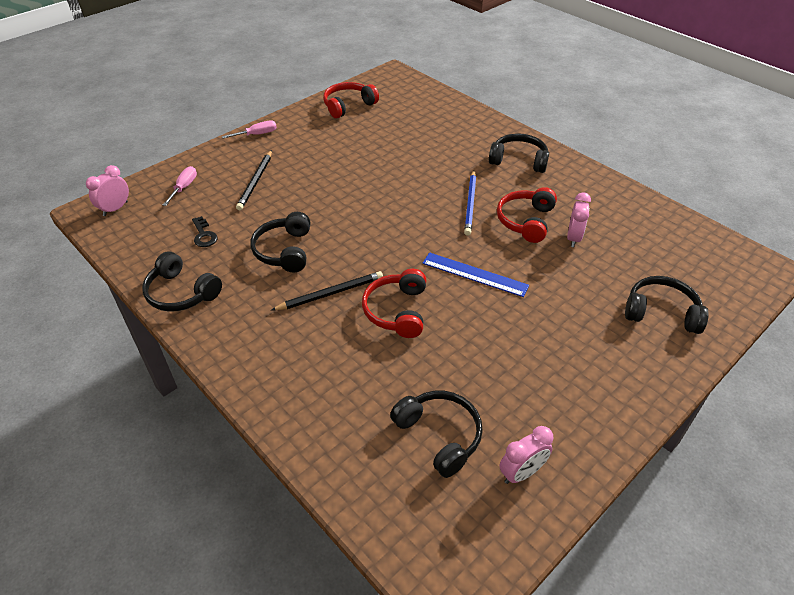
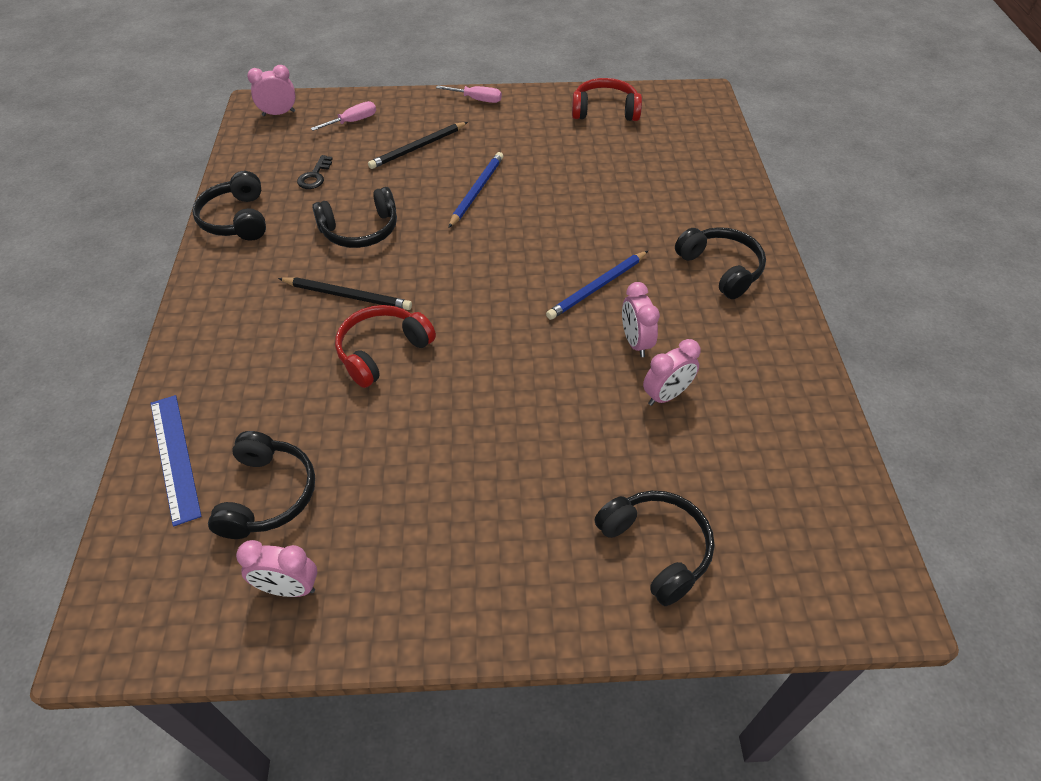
camera: 40 degrees right, 5 degrees up
black headphones [250,212,310,272] -> black headphones turned 150 degrees counterclockwise [312,187,397,248]
blue ruler [422,252,529,297] -> blue ruler moved to [150,395,201,527]
red headphones [497,187,557,243] -> pink clock [622,282,660,357]
none -> blue pencil [448,152,503,228]

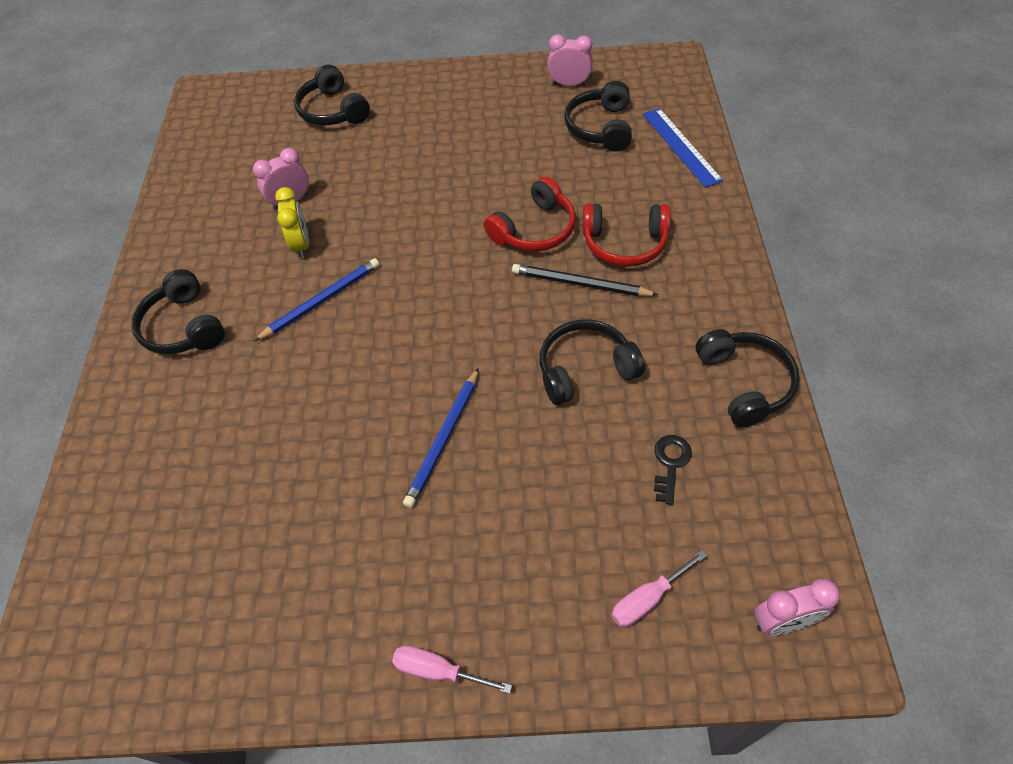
camera: 175 degrees left, 5 degrees up
black pencil [368,122,468,169] -> none
red headphones [572,78,642,121] -> red headphones moved to [583,204,671,267]
pink clock [622,282,660,357] -> yellow clock [275,187,309,258]

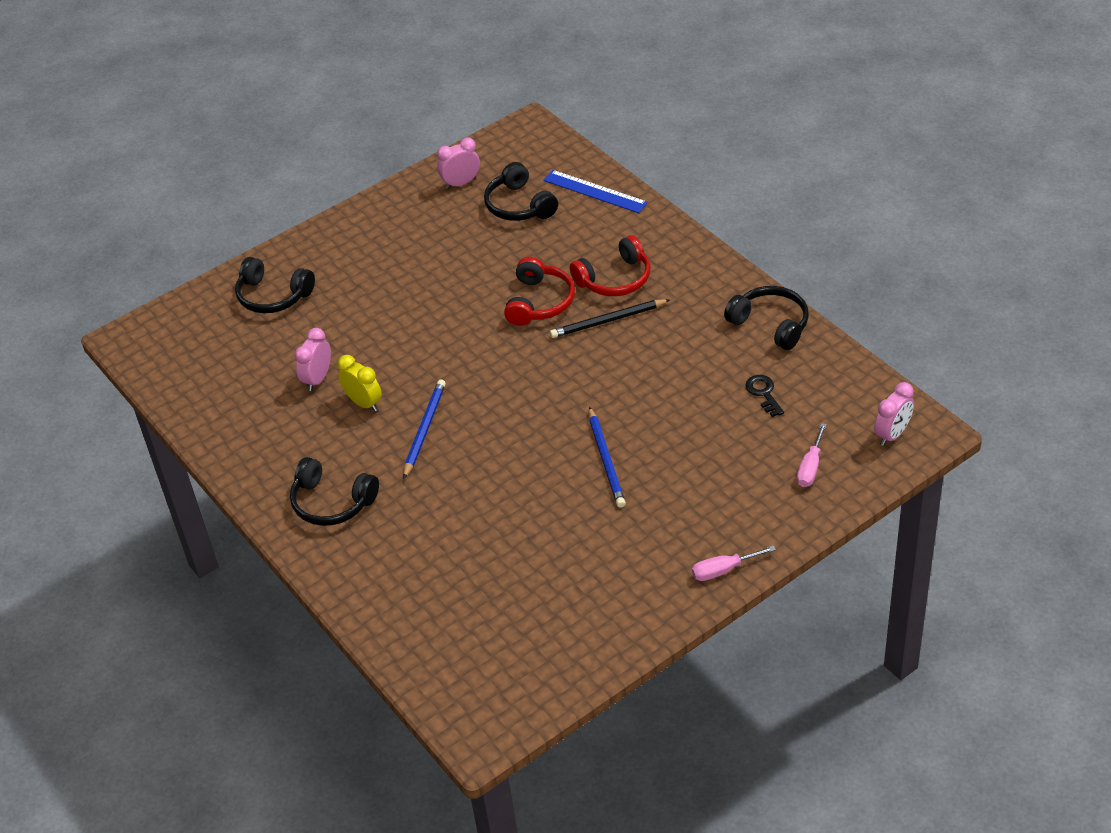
camera: 35 degrees left, 10 degrees down
black headphones [540,320,645,405] -> none

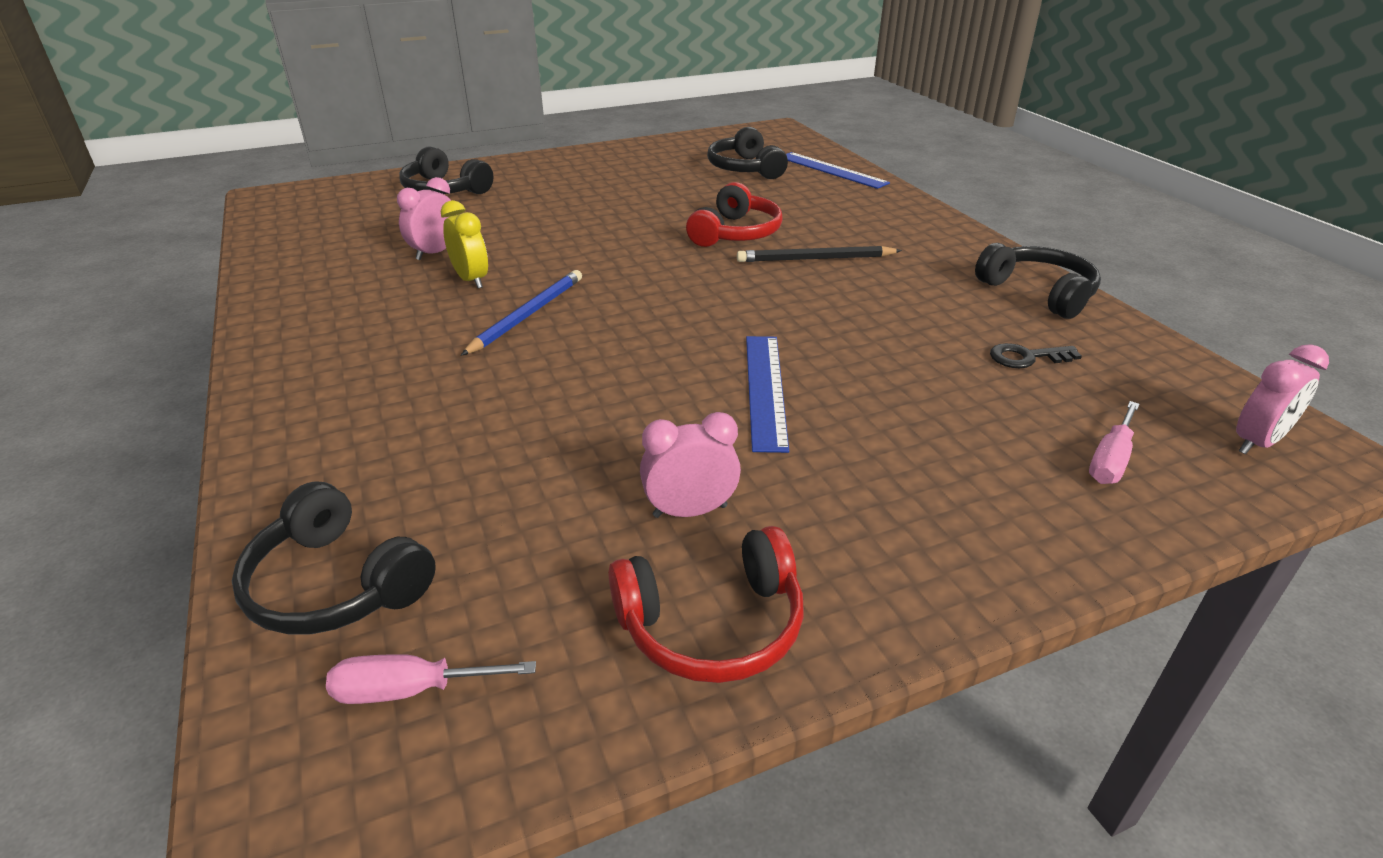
camera: 10 degrees right, 10 degrees down
black headphones [290,457,379,526] -> black headphones moved to [232,482,436,635]
pink clock [437,138,480,189] -> pink clock moved to [640,412,741,518]
red headphones [570,235,651,296] -> red headphones moved to [608,526,804,683]
blue pencil [589,407,626,508] -> blue ruler [746,336,789,453]
pink screwdriver [692,545,776,581] -> pink screwdriver moved to [326,654,536,704]
black key [746,375,784,417] -> black key turned 90 degrees counterclockwise [990,343,1082,368]

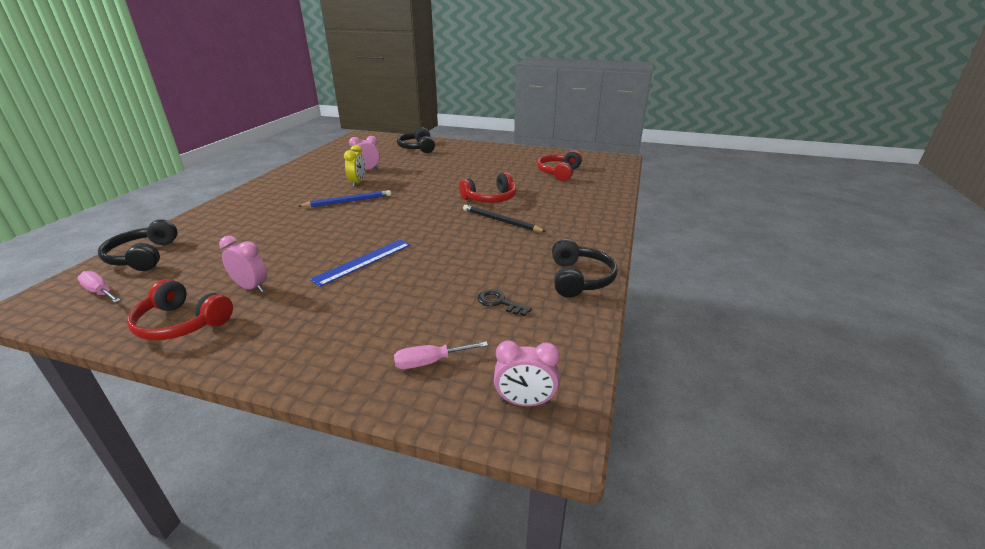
camera: 40 degrees right, 5 degrees down
black headphones [707,127,788,179] -> red headphones [537,150,582,181]
blue ruler [786,152,890,189] -> none

